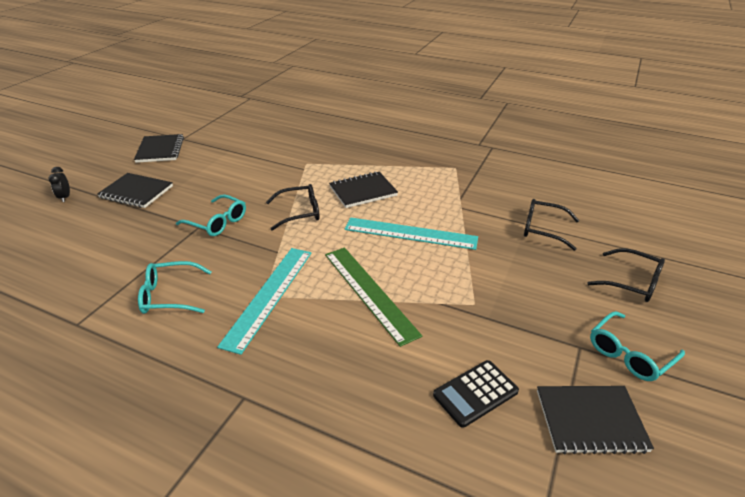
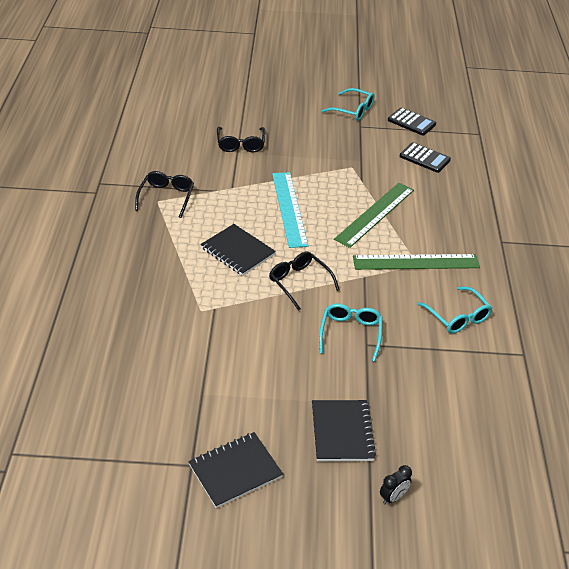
camera: 115 degrees left, 5 degrees up
turquoise ruler [217,248,311,355] -> green ruler [353,254,480,270]
black notebook [537,386,654,455] -> black calculator [388,108,436,136]
black glasses [588,248,665,302] -> black glasses moved to [135,171,194,218]

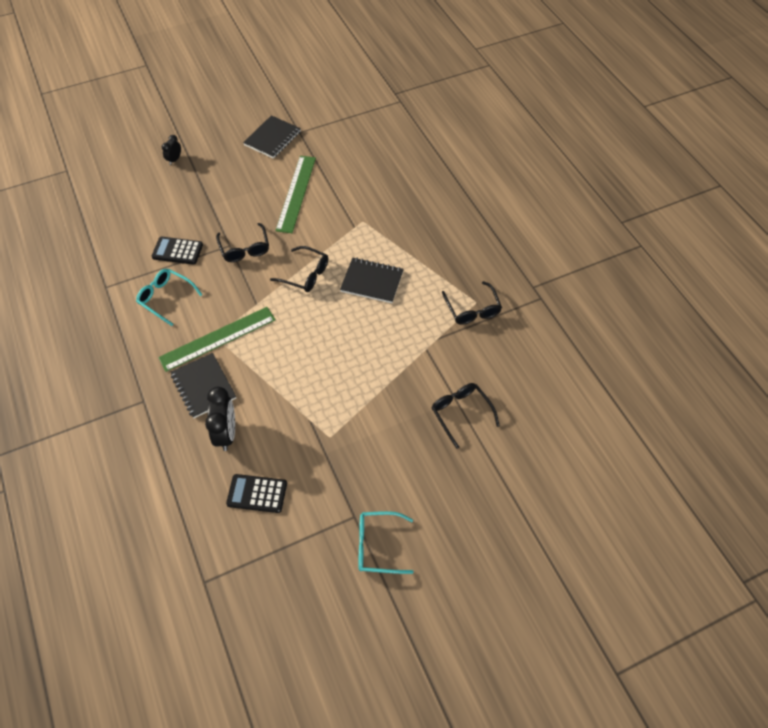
camera: 155 degrees right, 15 degrees up
turquoise ruler [272,172,309,248] -> none
black notebook [312,400,376,461] -> black notebook moved to [170,353,236,418]
turquoise glasses [319,304,382,362] -> black glasses [216,223,269,262]
green ruler [334,183,414,248] -> green ruler moved to [275,156,316,233]
black calculator [388,108,436,136] -> black calculator moved to [152,237,203,265]
none -> black clock [205,387,235,451]

